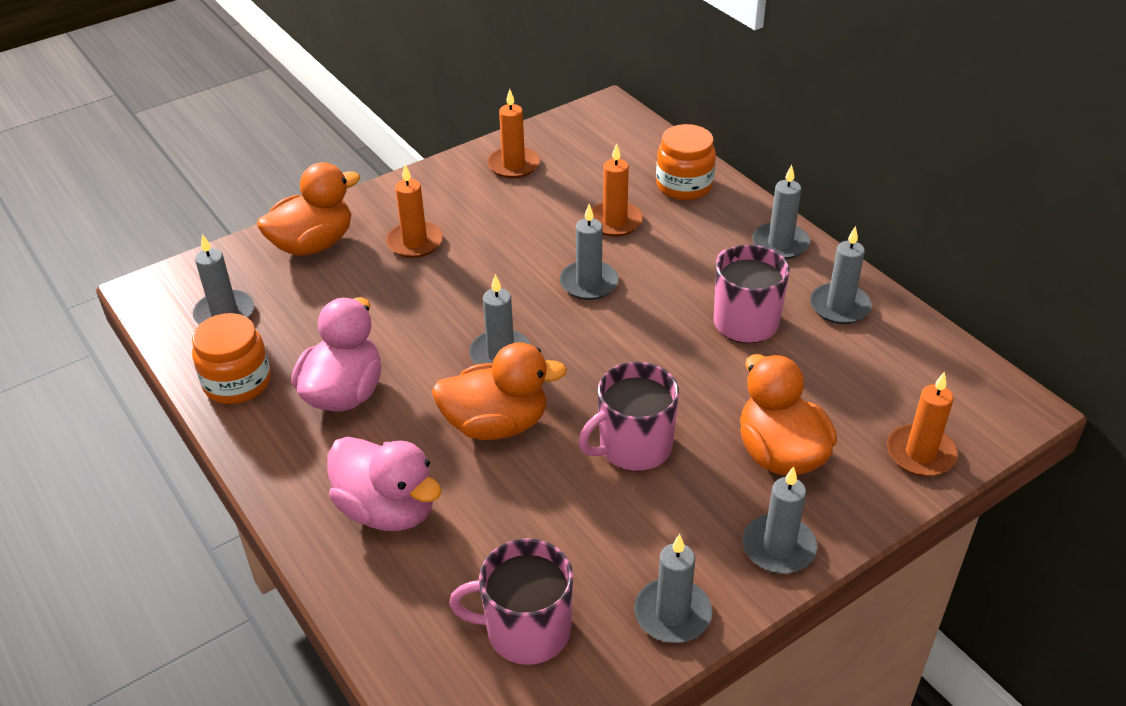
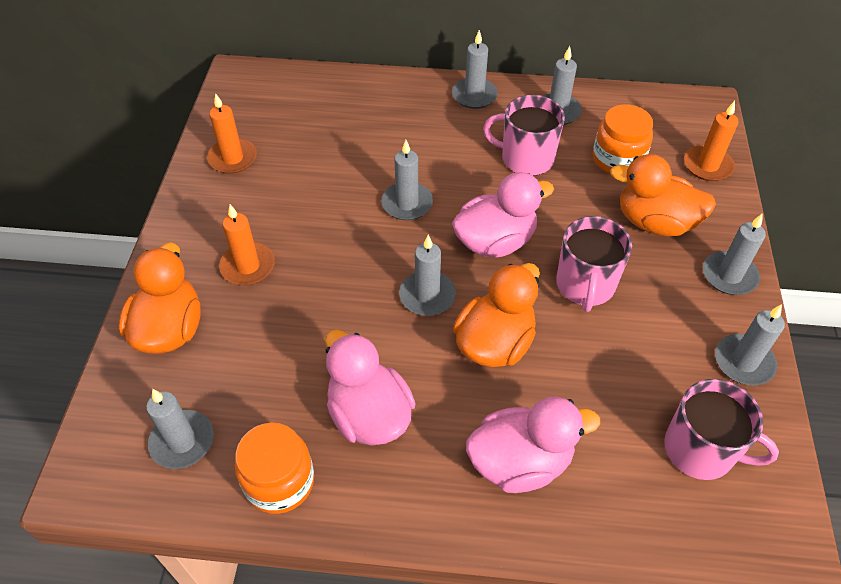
camera: 50 degrees left, 10 degrees up
pink mug [449,538,573,665] -> pink mug turned 105 degrees counterclockwise [664,379,779,480]
orange candle [591,143,643,237] -> none
orange jar [656,124,716,200] -> orange jar moved to [593,104,653,174]
none -> pink duck [452,172,554,258]

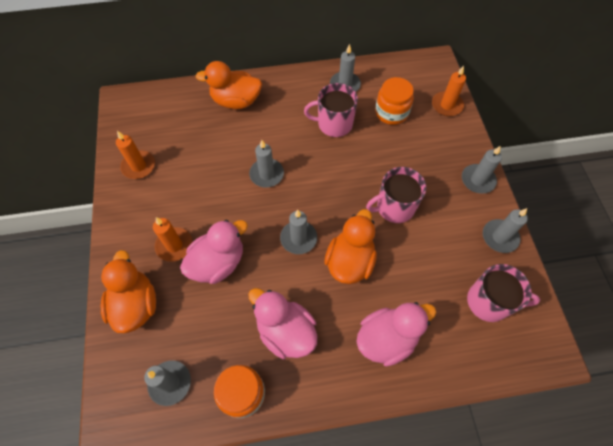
camera: 15 degrees left, 10 degrees up
grey candle [452,30,498,109] -> none
pink duck [452,172,554,258] -> pink duck moved to [180,220,248,284]
pink mug [556,216,632,312] -> pink mug turned 75 degrees clockwise [366,167,426,223]
orange duck [610,154,716,236] -> orange duck moved to [195,61,262,109]

